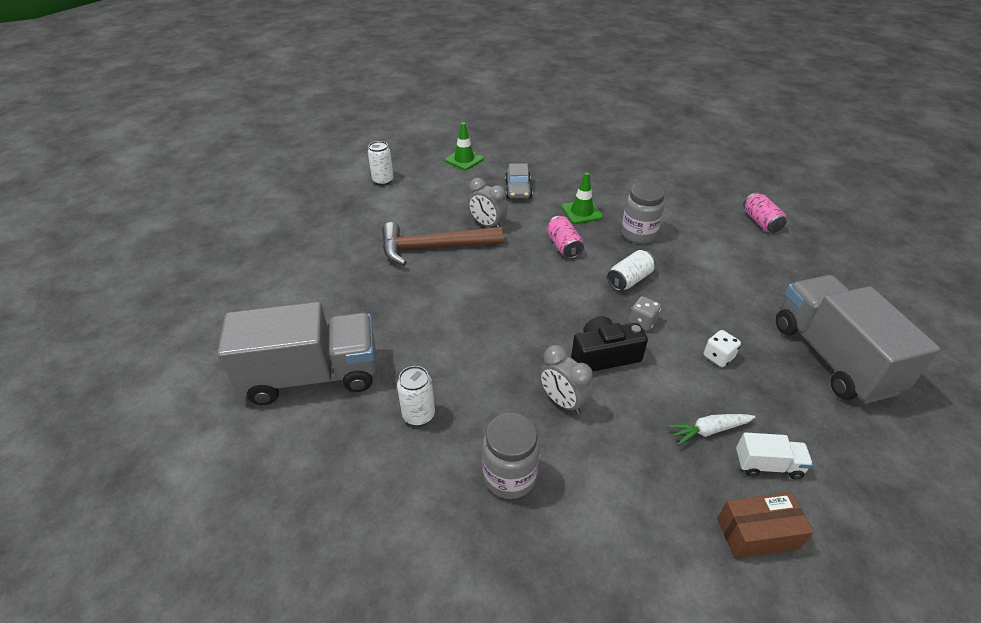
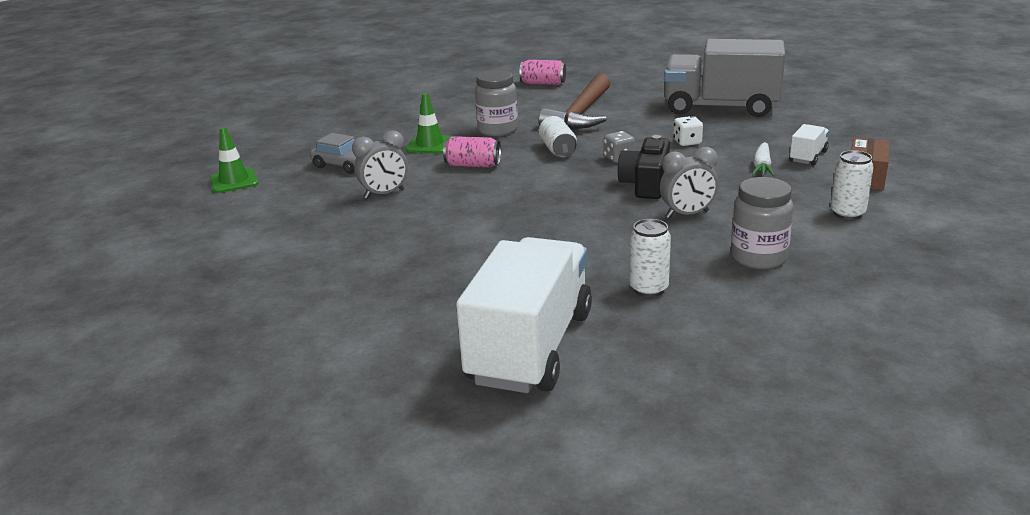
camera: 60 degrees left, 15 degrees down
grey truck [217,302,376,405] -> white truck [456,237,592,393]
white can [368,141,394,186] -> white can moved to [830,150,874,220]
brown hammer [382,222,504,266] -> brown hammer moved to [539,73,611,129]

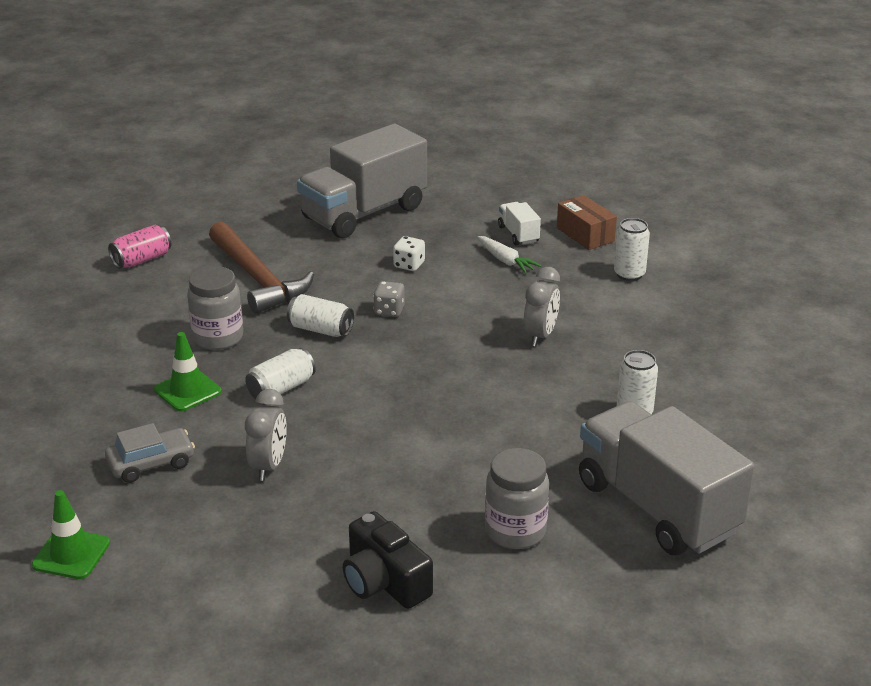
camera: 55 degrees left, 5 degrees up
pink can [443,136,501,168] -> white can [245,348,316,399]
white truck [456,237,592,393] -> grey truck [579,401,754,555]
black camera [618,135,670,199] -> black camera moved to [343,511,433,609]
grey jar [731,177,793,269] -> grey jar moved to [485,448,549,549]

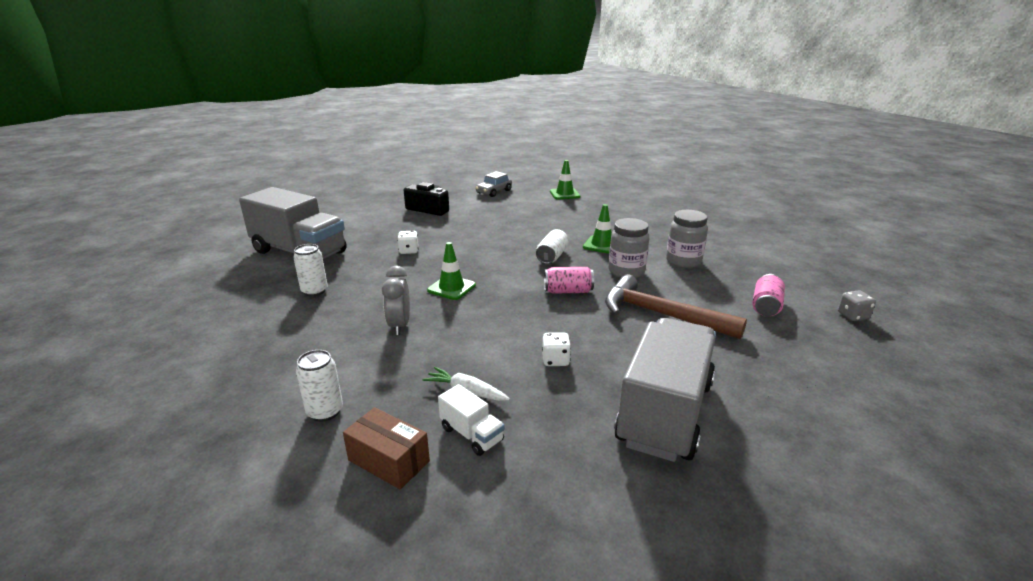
camera: 155 degrees right, 5 degrees down
grey car [105,423,195,483] -> grey car moved to [475,171,512,197]
grey clock [245,389,287,481] -> none
white can [287,294,354,337] -> pink can [544,267,594,294]
grey dice [373,281,405,317] -> grey dice moved to [838,290,876,321]
grey jar [485,448,549,549] -> grey jar moved to [666,210,708,268]
none -> white dice [397,231,418,254]
none -> green traffic cone [427,242,476,300]

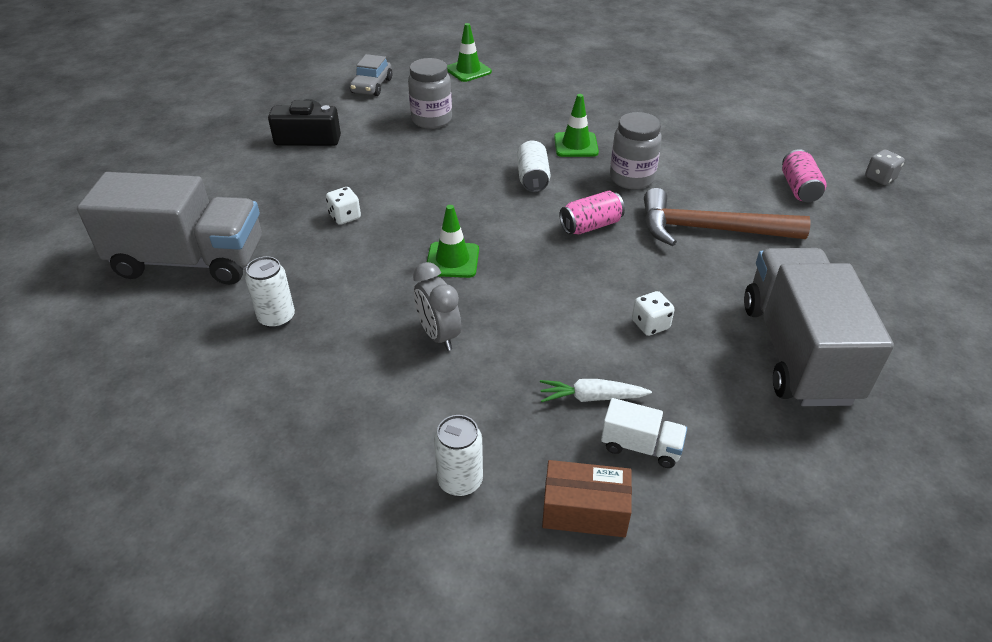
camera: 25 degrees left, 15 degrees up
grey jar [666,210,708,268] -> grey jar moved to [408,58,452,129]

